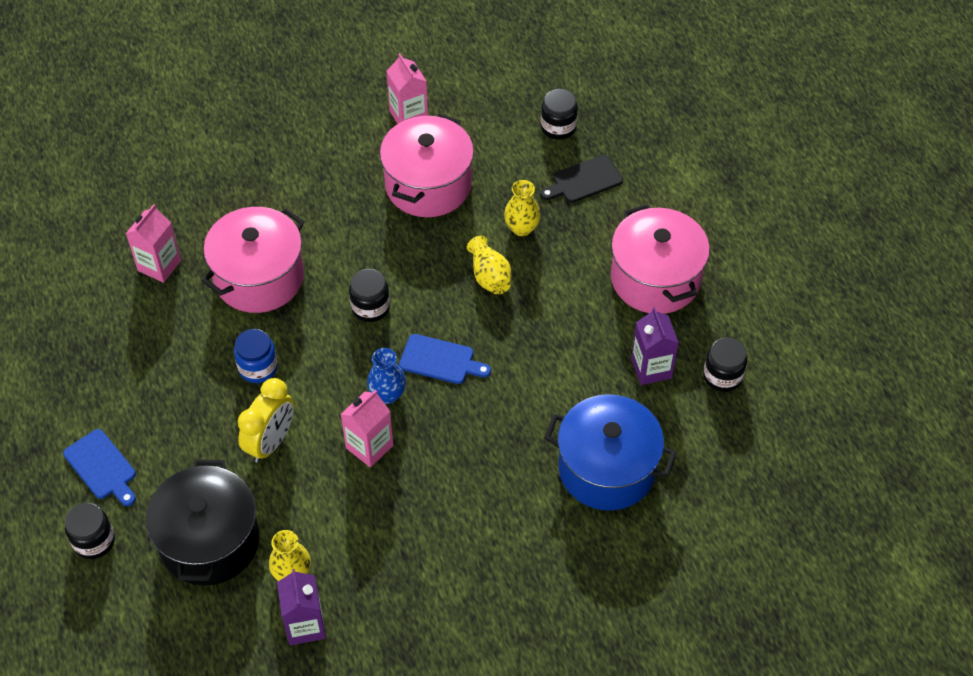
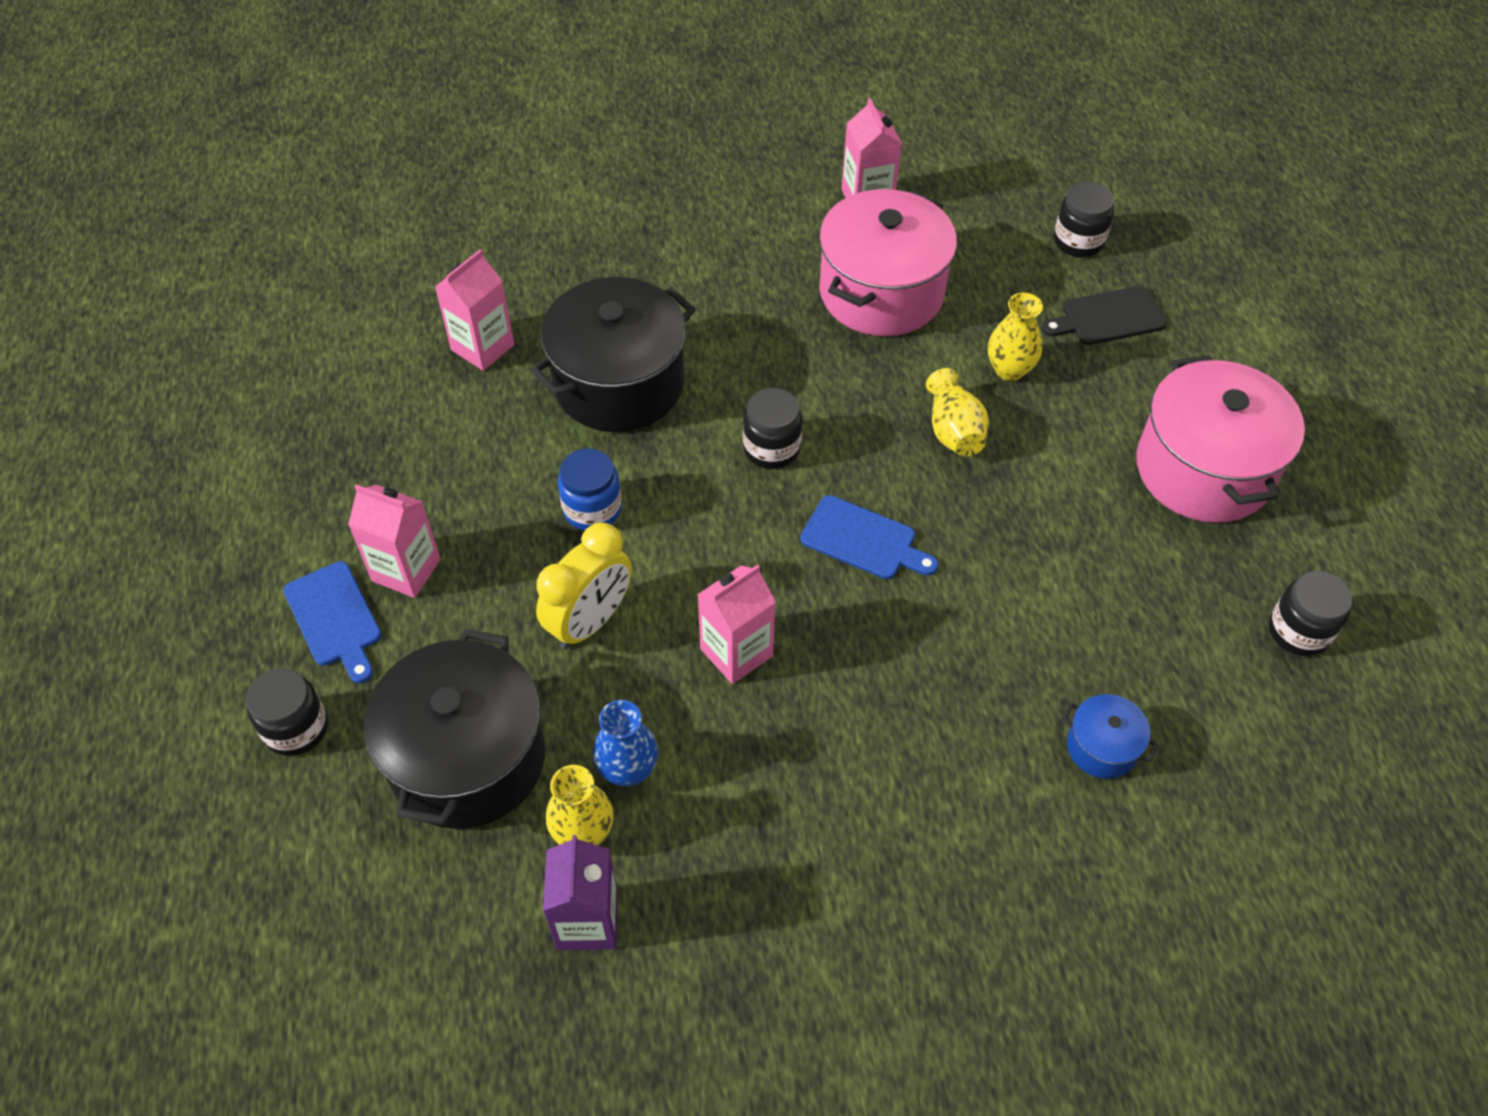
camera: 10 degrees right, 0 degrees up
pink pot [202,207,305,313] -> black pot [530,277,696,432]
blue vase [367,348,406,404] -> blue vase moved to [592,700,658,786]
blue pot [544,394,677,511] -> blue pot [1062,694,1158,779], size x0.46
purple carton [631,307,679,385] -> none
none -> pink carton [348,484,441,598]

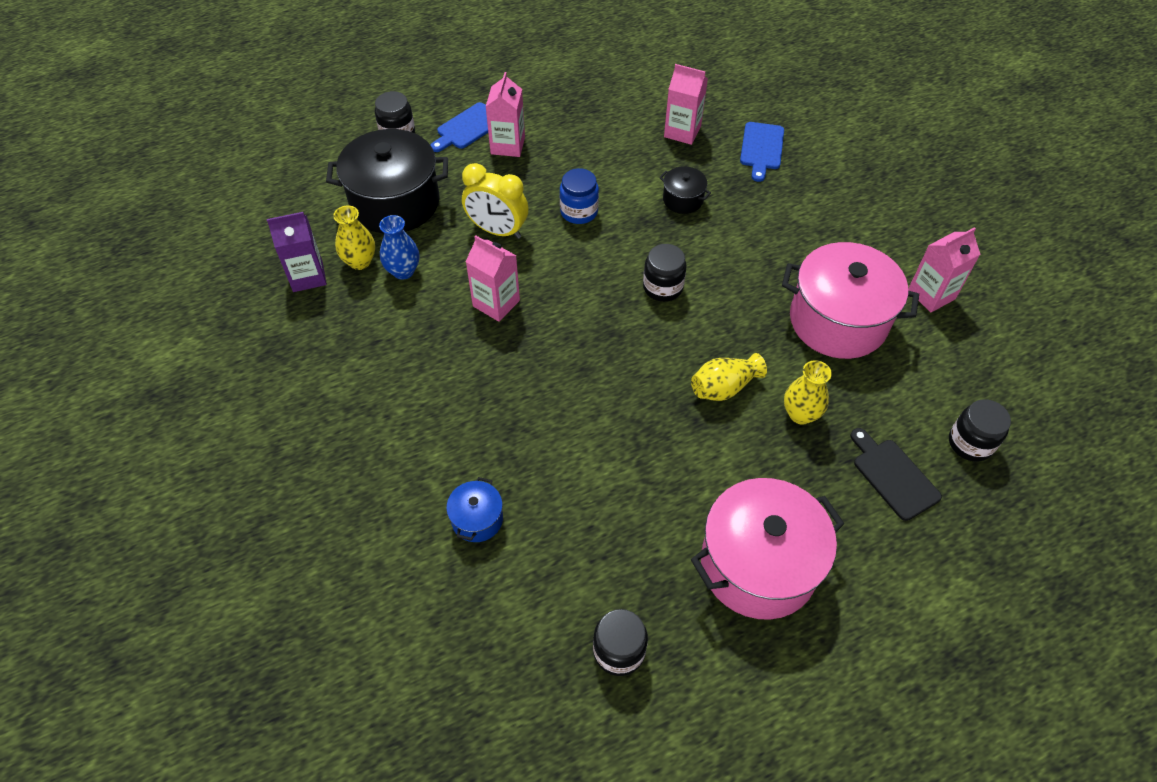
camera: 75 degrees right, 0 degrees up
black pot [530,277,696,432] -> black pot [659,166,711,214], size x0.46
blue cutting board [800,495,938,579] -> blue cutting board moved to [740,122,784,182]

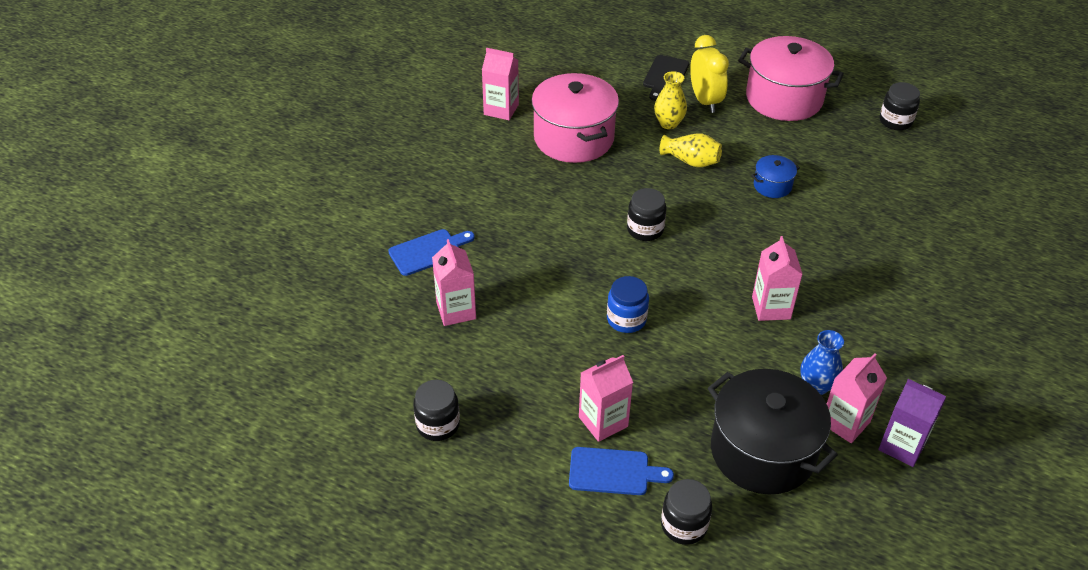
camera: 130 degrees left, 10 degrees down
yellow vase [333,205,375,270] -> pink carton [827,353,887,443]
blue pot [446,477,503,542] -> blue pot moved to [751,155,800,198]
yellow clock [462,163,529,239] -> yellow clock moved to [690,35,729,113]
black pot [659,166,711,214] -> none
black jar [949,399,1011,462] -> black jar moved to [413,380,460,441]

